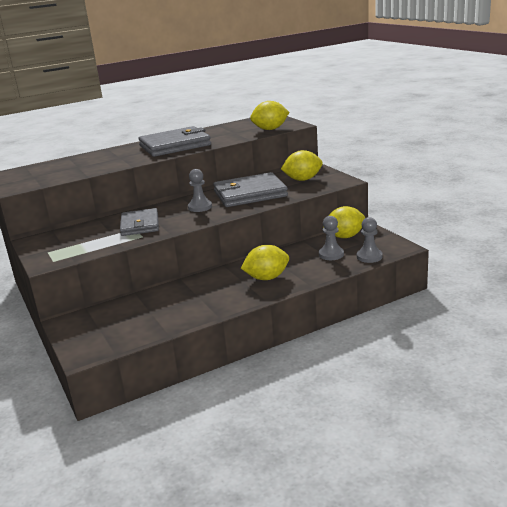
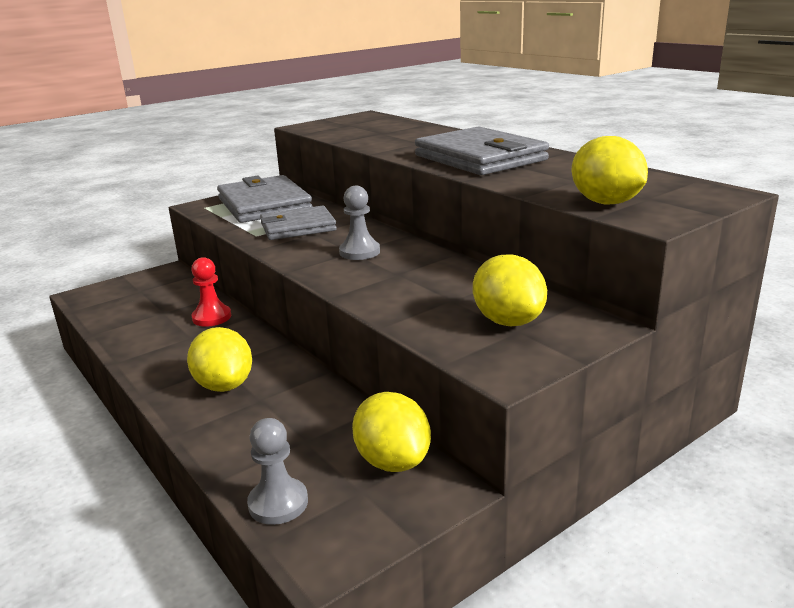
camera: 80 degrees right, 0 degrees up
grey wallet [213,172,288,207] -> grey wallet moved to [217,175,313,223]
grey pawn [319,216,344,260] -> none
none -> red pawn [191,257,231,327]

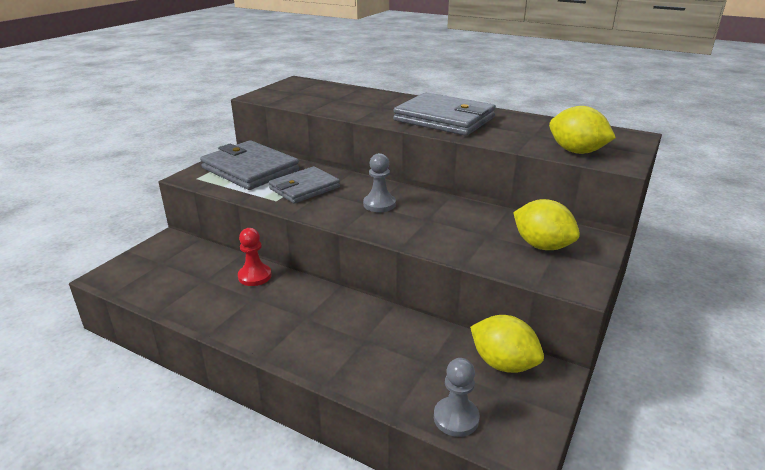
camera: 25 degrees left, 5 degrees up
yellow lemon [187,327,252,392] -> none

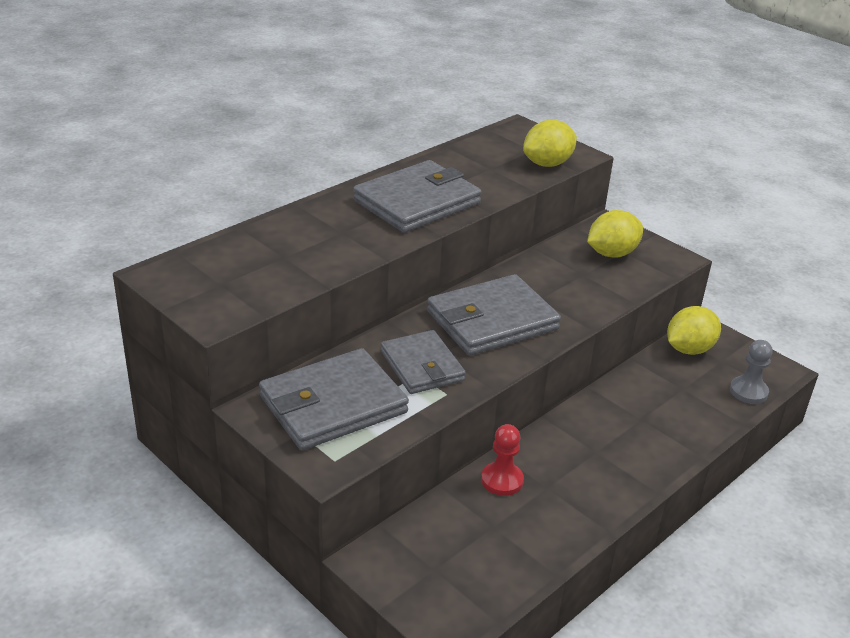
camera: 75 degrees left, 5 degrees up
grey pawn [363,153,396,212] -> grey wallet [427,274,561,356]

